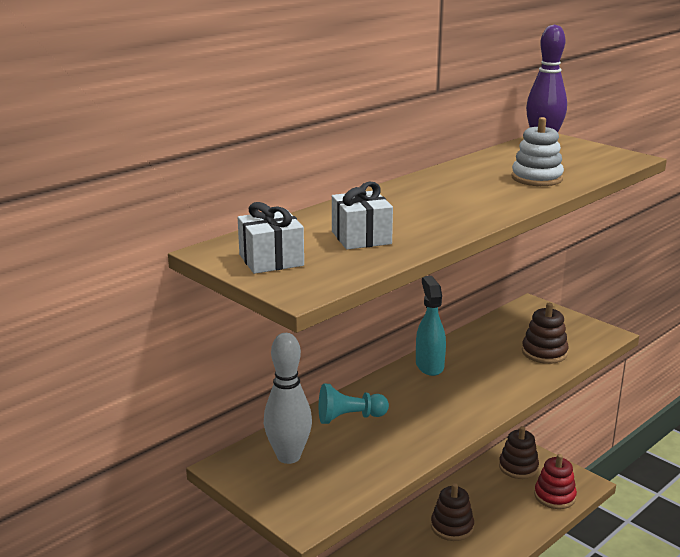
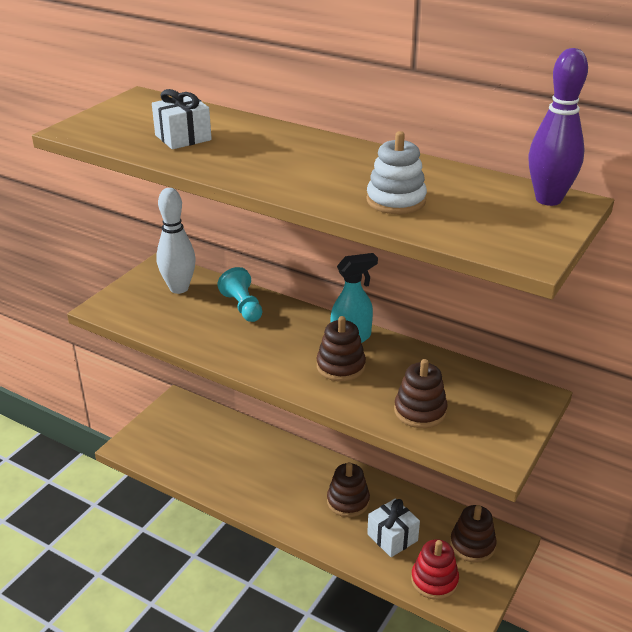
camera: 75 degrees right, 10 degrees up
white gift [238,202,304,274] -> white gift moved to [367,498,420,557]
none -> brown stacking toy [316,316,366,382]

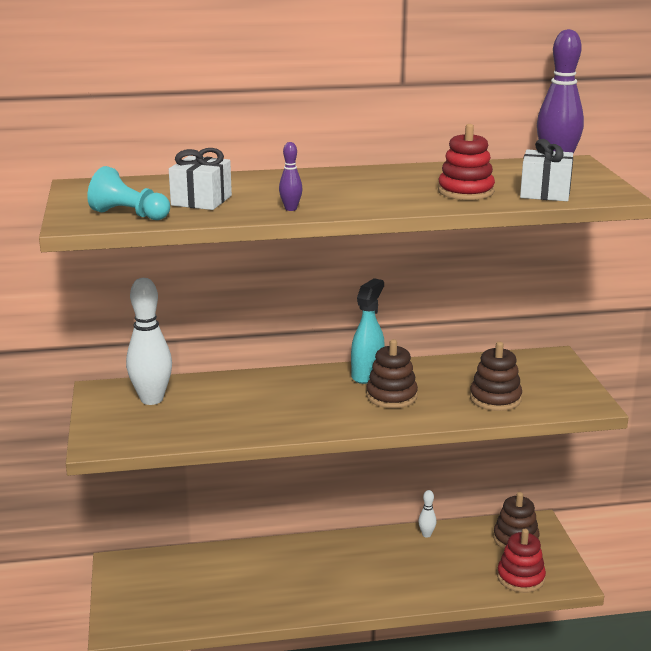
camera: 40 degrees left, 10 degrees down
turquoise pawn [218,267,262,322] -> turquoise pawn moved to [87,166,170,220]
brown stacking toy [327,462,370,517] -> none
white stacking toy [366,131,427,214] -> red stacking toy [438,124,495,200]
white gift [367,498,420,557] -> white gift moved to [520,139,573,201]
none -> purple bowling pin [279,142,303,211]
none -> white bowling pin [418,490,436,538]

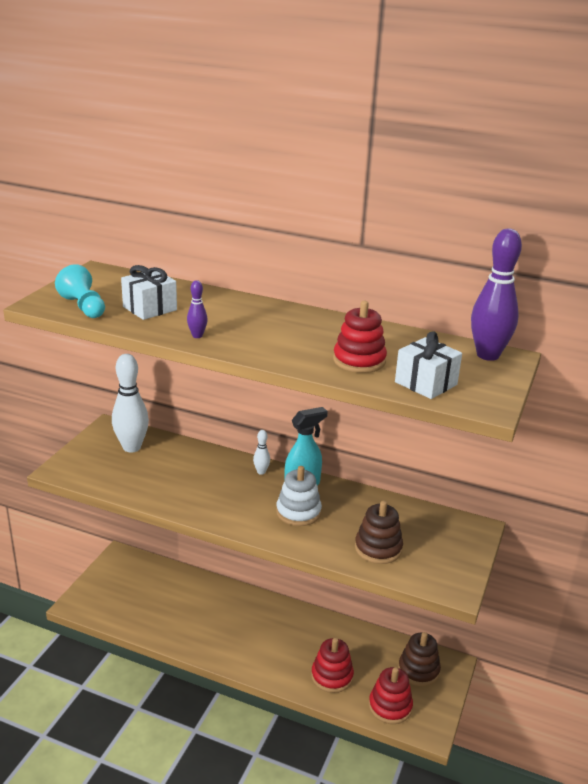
camera: 30 degrees right, 5 degrees up
brown stacking toy [366,339,418,408] -> white stacking toy [276,466,322,526]
white bowling pin [418,490,436,538] -> white bowling pin moved to [253,430,270,475]
none -> red stacking toy [311,638,354,693]

